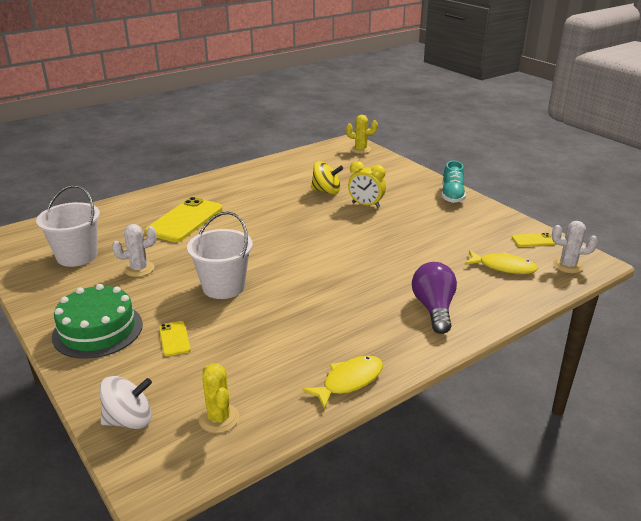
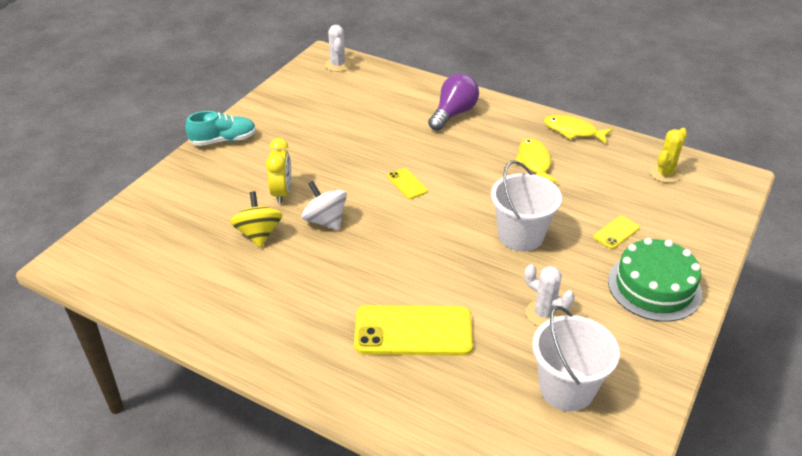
camera: 115 degrees left, 10 degrees up
white spinning top [99,376,152,429] -> white spinning top moved to [302,181,347,230]
yellow cactus [346,115,378,154] -> none
purple light bulb [412,262,457,334] -> purple light bulb turned 150 degrees clockwise [428,74,479,131]
yellow fish [465,250,538,274] -> yellow fish moved to [515,138,558,183]
yellow phone [512,233,556,247] -> yellow phone moved to [387,168,428,199]

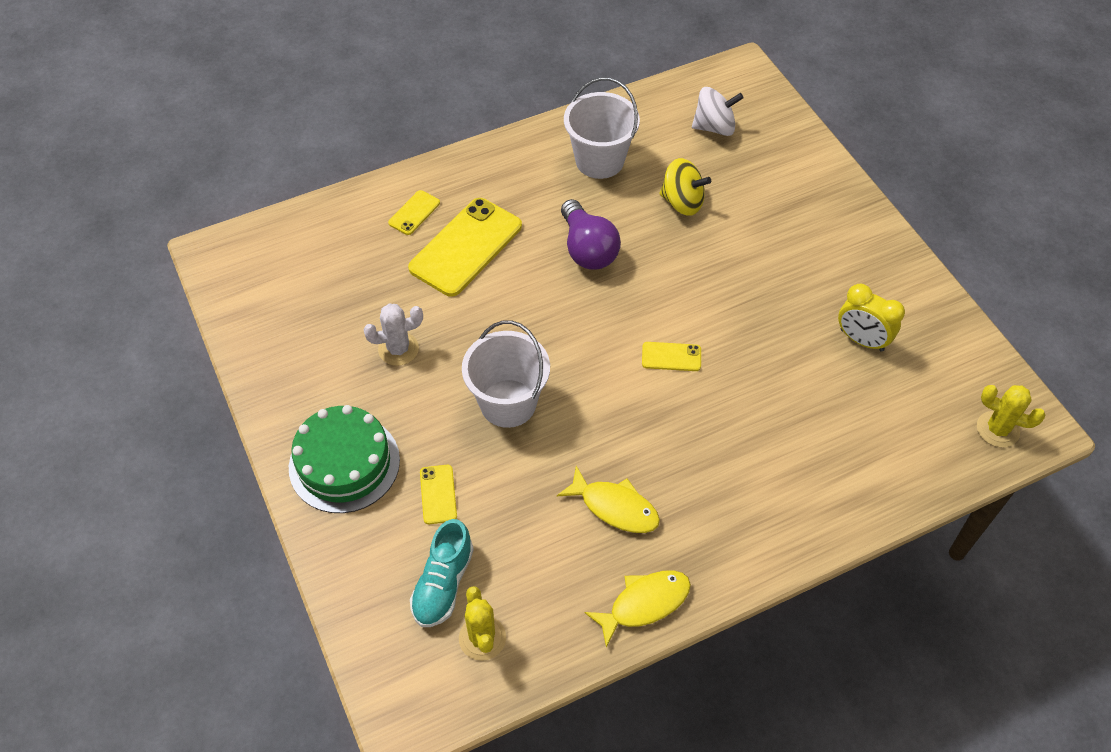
camera: 125 degrees right, 15 degrees up
turquoise shoe [186,111,256,146] -> turquoise shoe moved to [410,519,474,627]
yellow clock [266,138,291,204] -> yellow clock moved to [838,284,905,352]
white spinning top [302,181,347,230] -> white spinning top moved to [692,87,744,136]
white cactus [325,25,351,72] -> yellow cactus [977,385,1045,447]
purple light bulb [428,74,479,131] -> purple light bulb moved to [561,199,621,269]
white bucket [532,306,620,411] -> white bucket moved to [564,77,640,179]
none -> yellow phone [388,190,440,235]

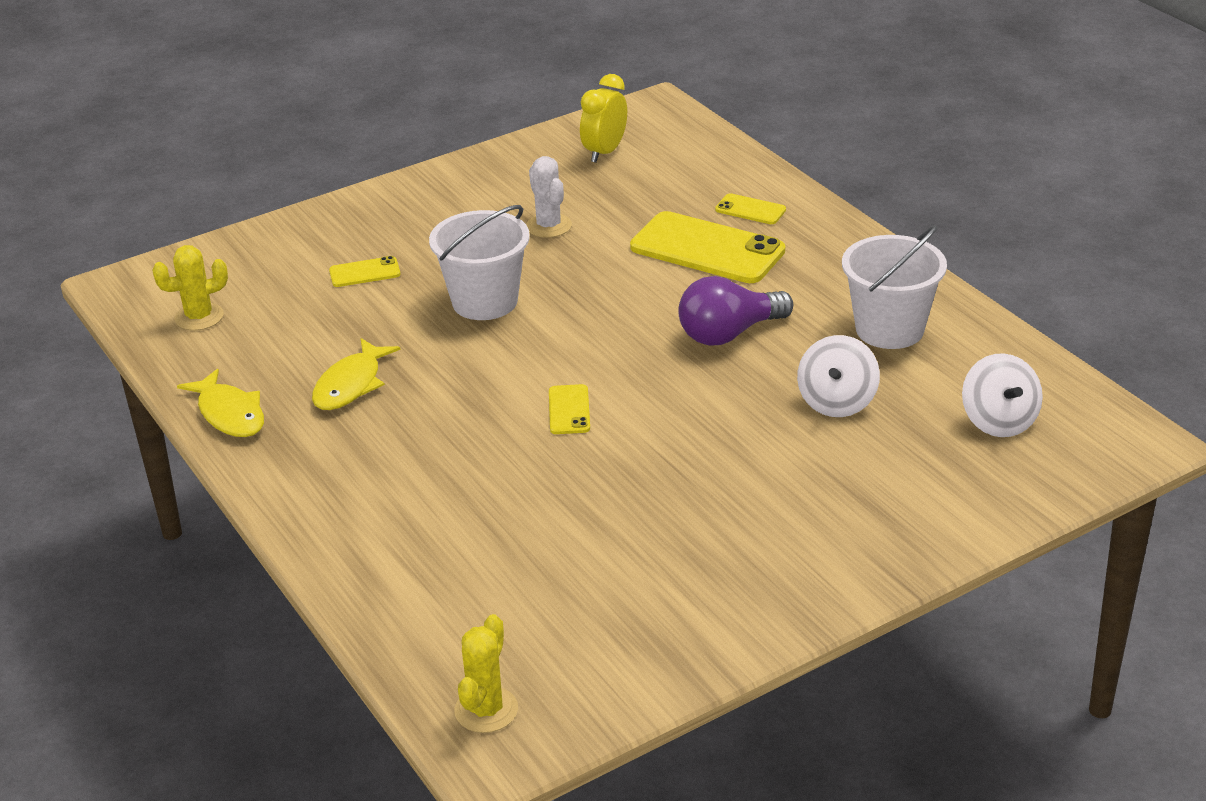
camera: 85 degrees right, 20 degrees down
green cake [289,405,400,513] -> none
turquoise shoe [410,519,474,627] -> none
yellow spinning top [659,158,711,216] -> white spinning top [797,335,880,417]
yellow clock [838,284,905,352] -> yellow clock moved to [580,74,627,163]

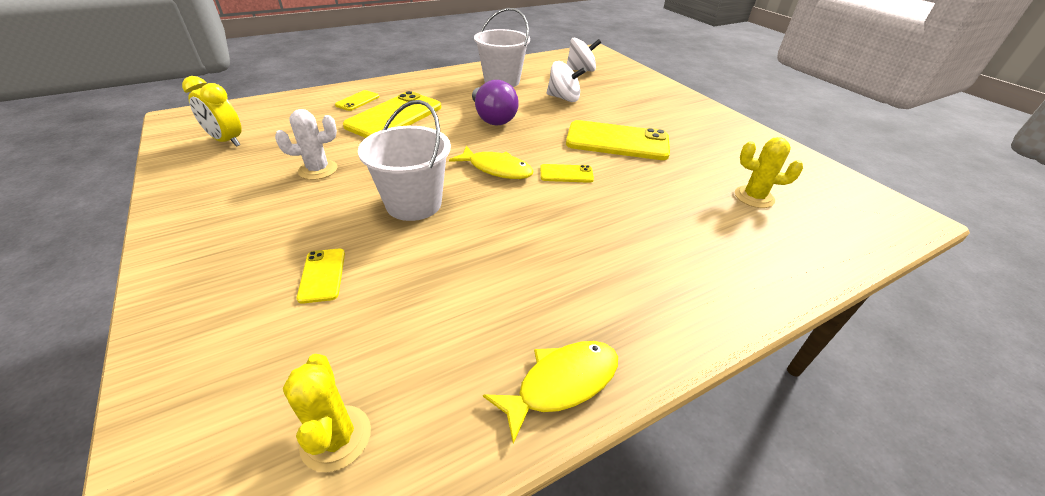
camera: 90 degrees left, 5 degrees up
yellow fish [312,338,400,410] -> yellow fish moved to [449,146,534,179]
yellow cactus [454,614,518,733] -> yellow cactus moved to [735,137,803,208]
none -> yellow phone [566,120,670,160]

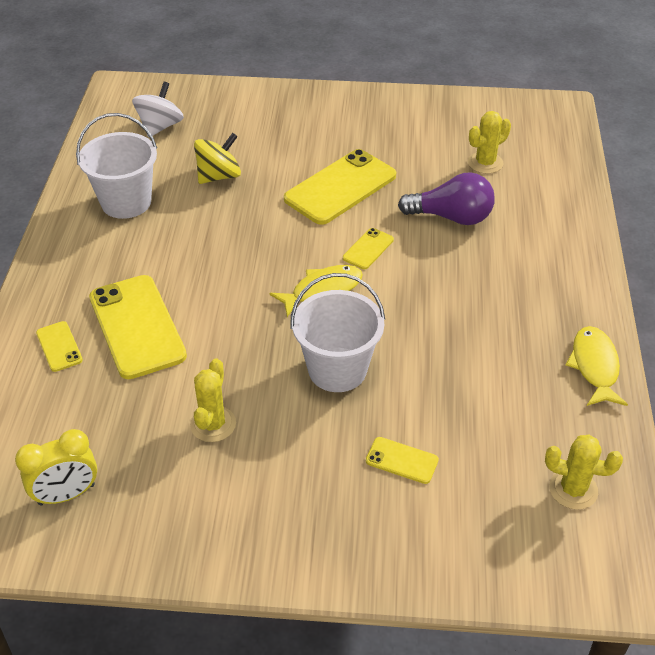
camera: 55 degrees left, 5 degrees up
white cactus [275,109,337,180] -> yellow cactus [190,358,236,442]
purple light bulb [472,80,519,125] -> purple light bulb moved to [398,172,495,225]
white spinning top [547,61,586,102] -> yellow spinning top [194,133,241,184]

